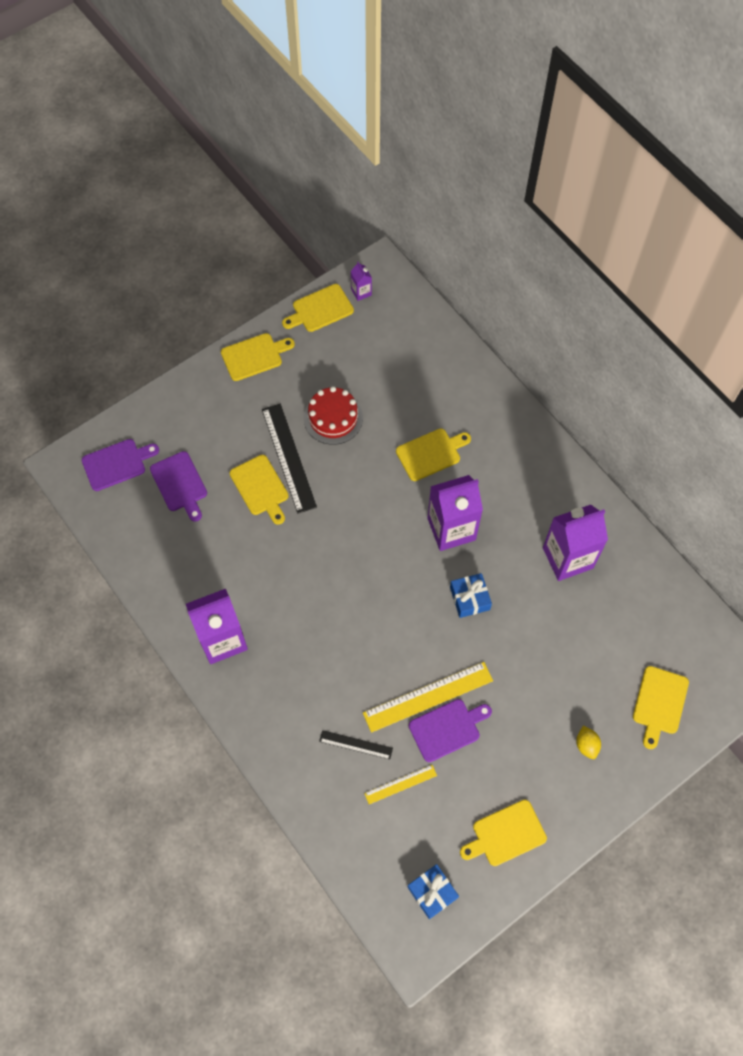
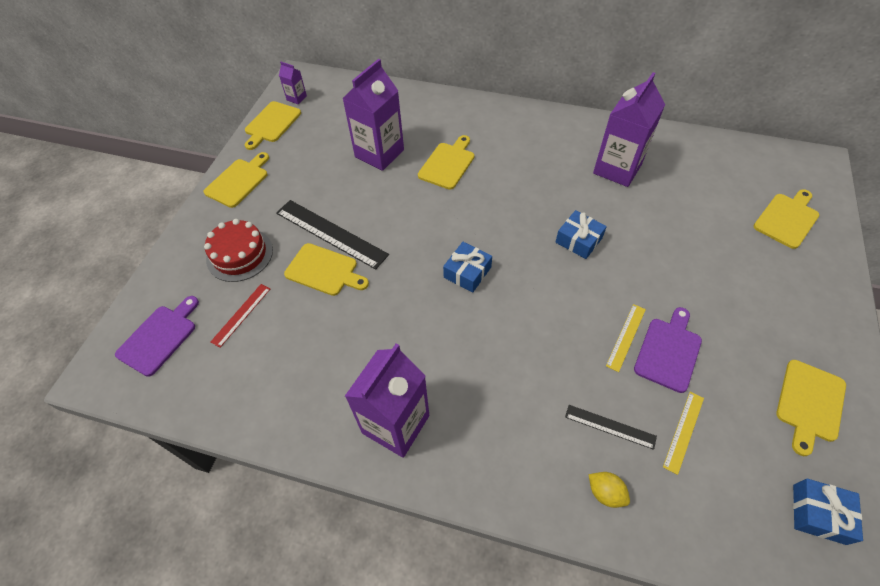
camera: 35 degrees left, 10 degrees down
purple cutting board [150,451,207,522] -> red ruler [211,284,270,348]
red cake [304,386,363,445] -> red cake moved to [204,219,273,282]
black ruler [319,730,393,759] -> black ruler turned 45 degrees clockwise [565,405,657,450]
yellow ruler [363,662,493,733] -> yellow ruler [606,304,646,372], size x0.54
purple carton [427,475,483,551] -> purple carton moved to [342,59,404,171]
yellow lemon [576,726,601,759] -> yellow lemon moved to [588,472,630,508]
yellow cutting board [633,666,689,749] -> yellow cutting board turned 120 degrees counterclockwise [754,189,819,249]
none -> blue gift [443,242,492,293]

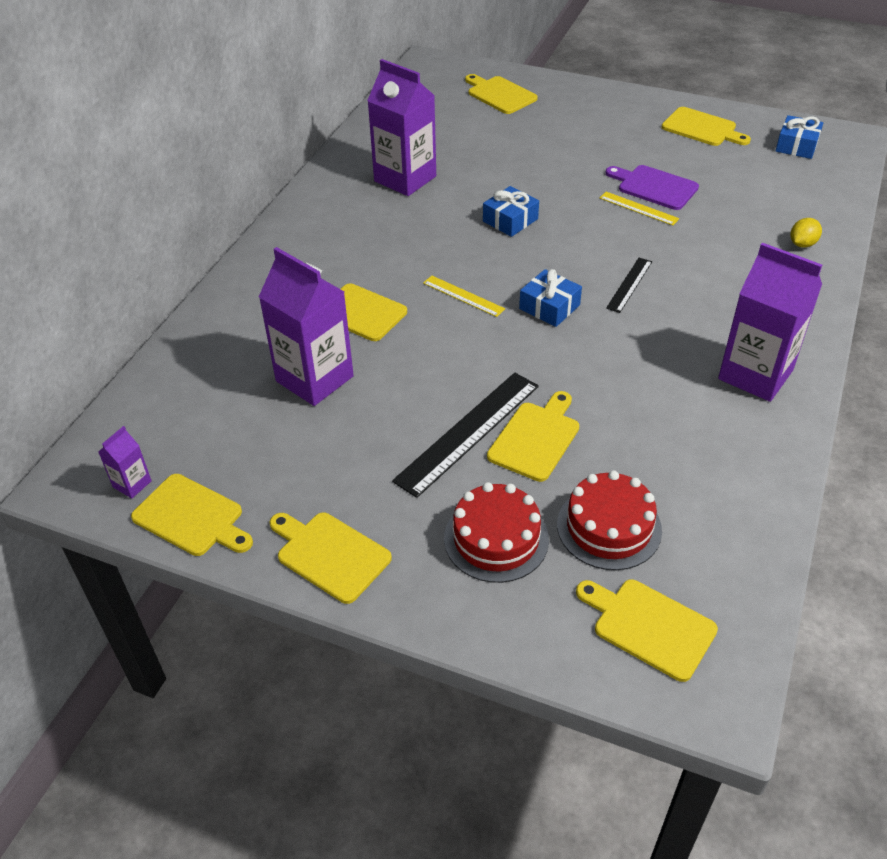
camera: 85 degrees left, 10 degrees down
purple cutting board [115,296,199,377] -> yellow cutting board [576,579,718,682]
red ruler [211,284,270,348] -> red cake [557,471,662,570]
black ruler [565,405,657,450] -> black ruler moved to [606,258,652,313]
yellow ruler [663,392,704,475] -> yellow ruler moved to [423,276,505,317]

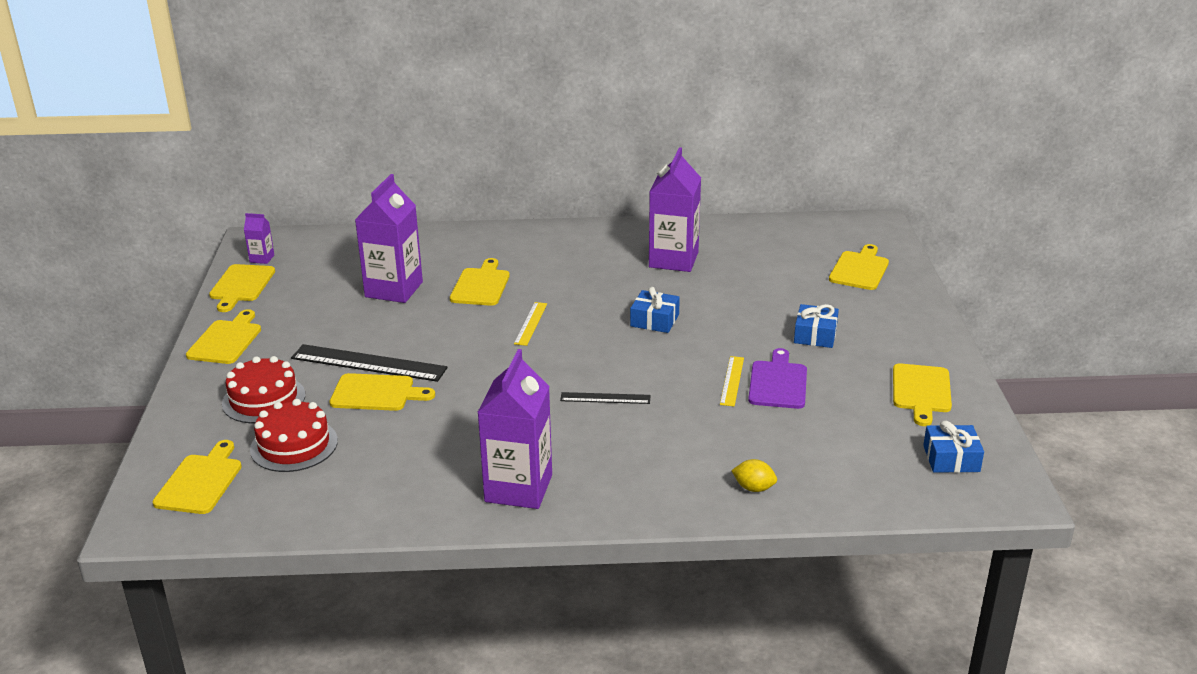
camera: 65 degrees right, 15 degrees down
blue gift [519,269,582,327] -> blue gift moved to [794,304,839,348]

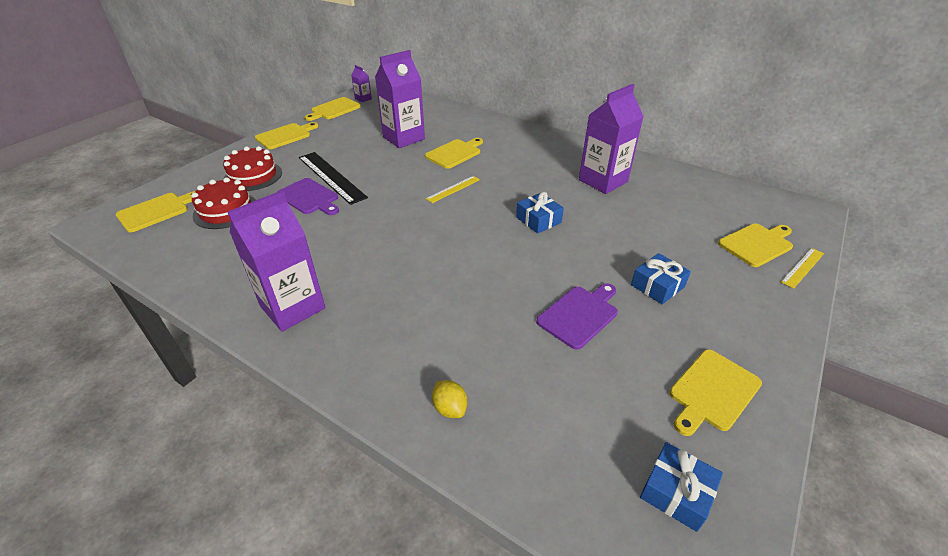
camera: 35 degrees right, 10 degrees up
yellow cutting board [330,373,435,411] -> purple cutting board [277,178,339,215]
black ruler [560,392,650,404] -> none
yellow ruler [720,356,744,406] -> yellow ruler moved to [781,248,824,289]

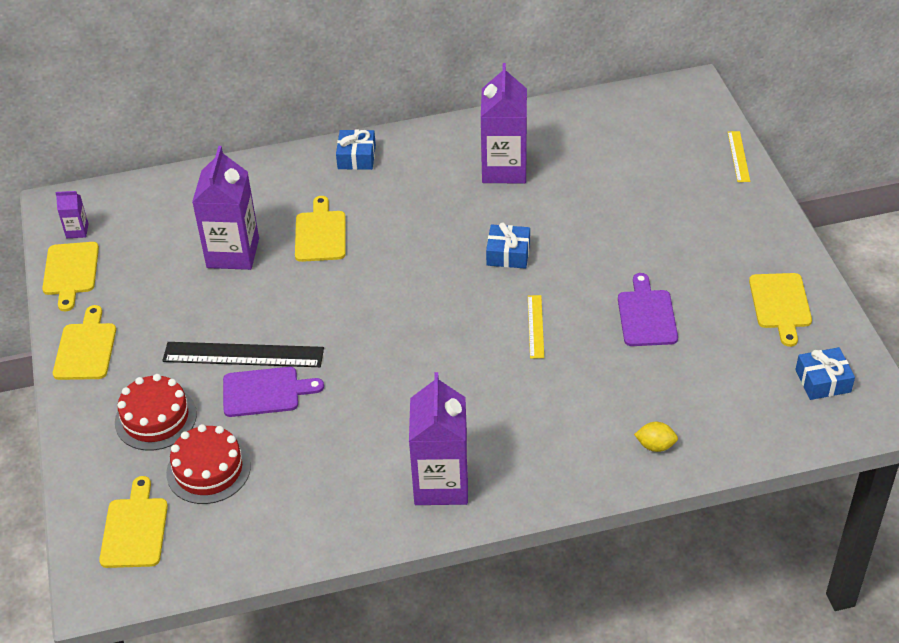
camera: 45 degrees left, 5 degrees up
yellow ruler [426,176,480,203] -> yellow ruler moved to [528,295,544,358]
blue gift [631,253,691,304] -> blue gift moved to [336,130,376,170]
yellow cutting board [718,223,793,267] -> none

